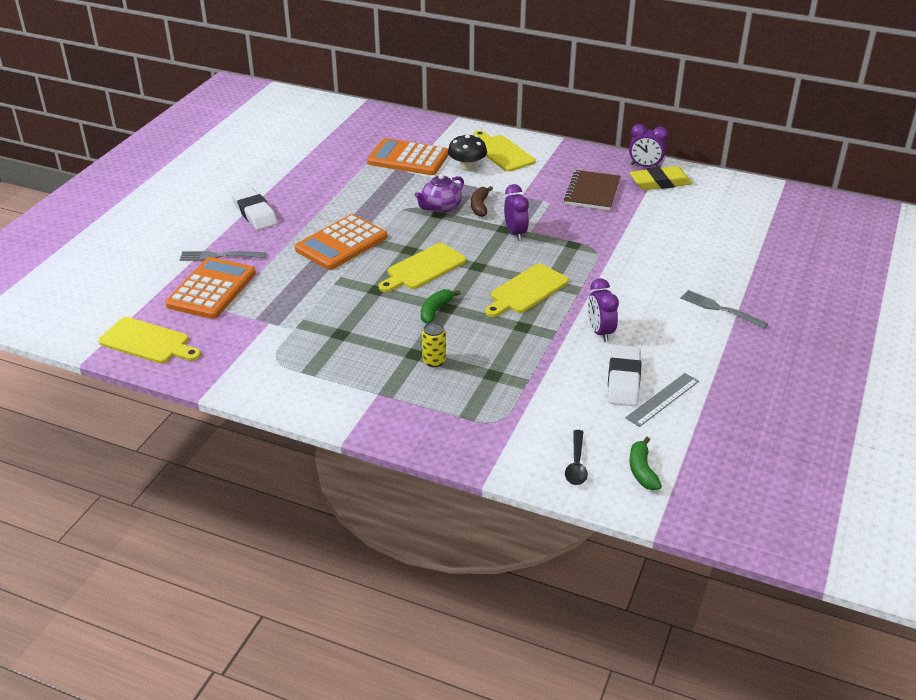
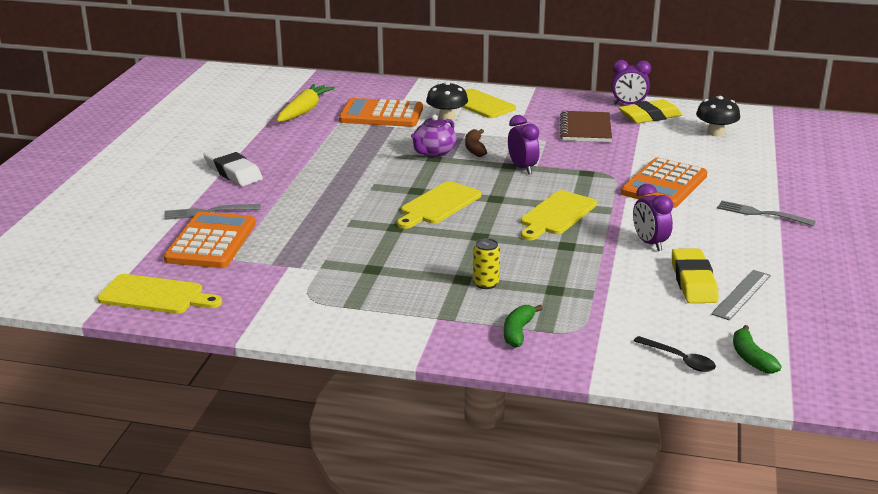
camera: 10 degrees left, 10 degrees down
orange calculator [295,214,387,270] -> orange calculator moved to [621,158,707,208]
green banana [421,289,461,324] -> green banana moved to [504,305,543,348]
black spoon [565,430,588,485] -> black spoon turned 45 degrees counterclockwise [634,336,716,372]
white eraser [607,344,641,406] -> yellow eraser [672,248,719,303]
none -> yellow carrot [277,84,335,122]
none -> black mushroom [696,96,740,137]

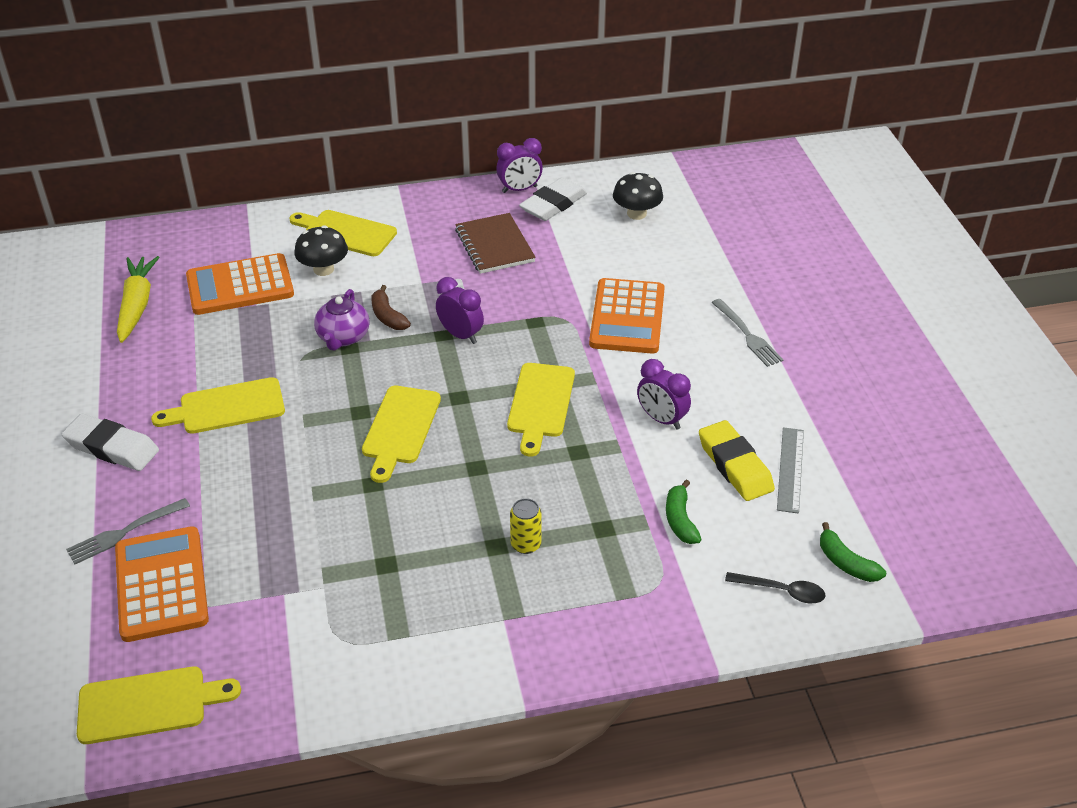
camera: 25 degrees left, 15 degrees up
green banana [504,305,543,348] -> green banana moved to [666,480,702,544]
yellow eraser [619,99,682,124] -> white eraser [519,177,587,221]
grey fork [717,201,816,226] -> grey fork turned 120 degrees counterclockwise [711,299,783,367]
none -> yellow cutting board [151,377,285,434]

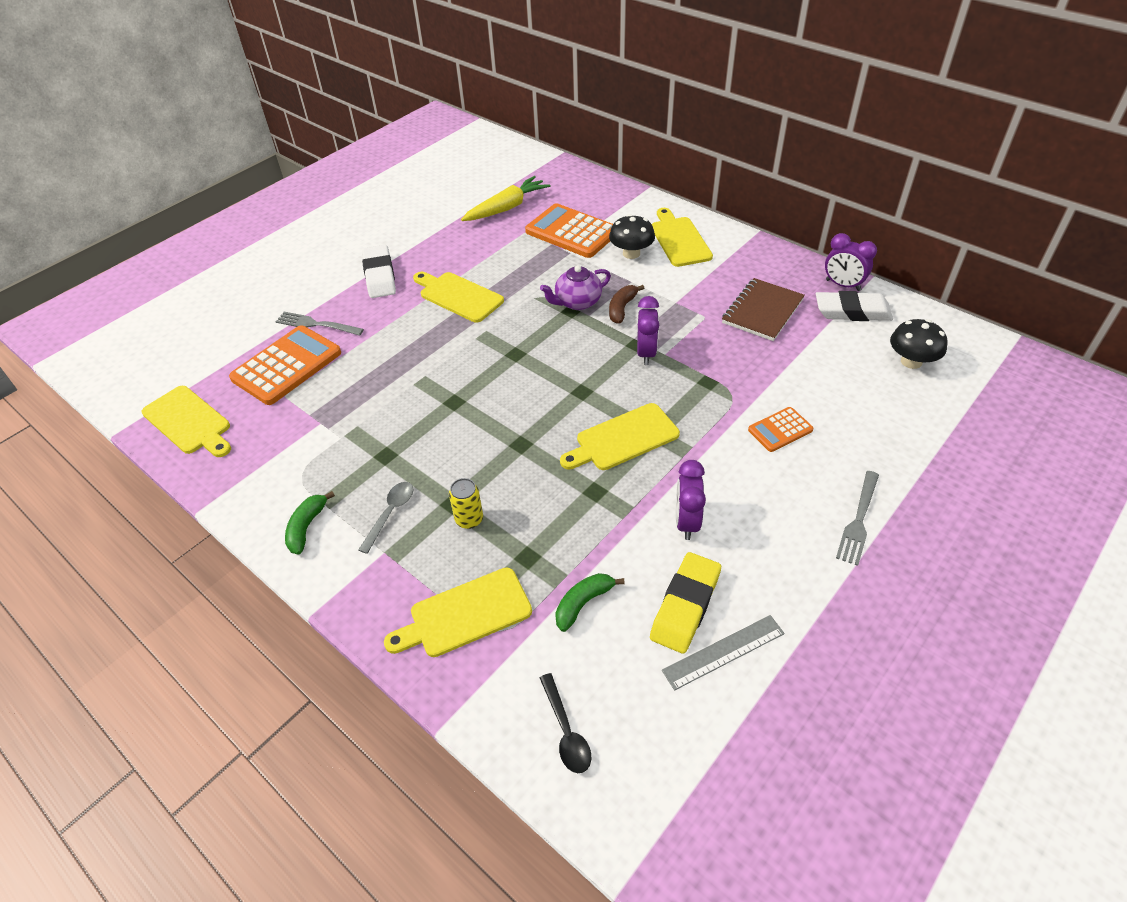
camera: 55 degrees right, 5 degrees up
yellow cutting board [362,386,441,483] -> yellow cutting board moved to [384,567,532,657]
orange calculator [589,278,665,353] -> orange calculator [748,407,813,452], size x0.53
green banana [820,522,886,582] -> green banana moved to [285,491,335,554]
none -> grey spoon [358,482,413,554]

